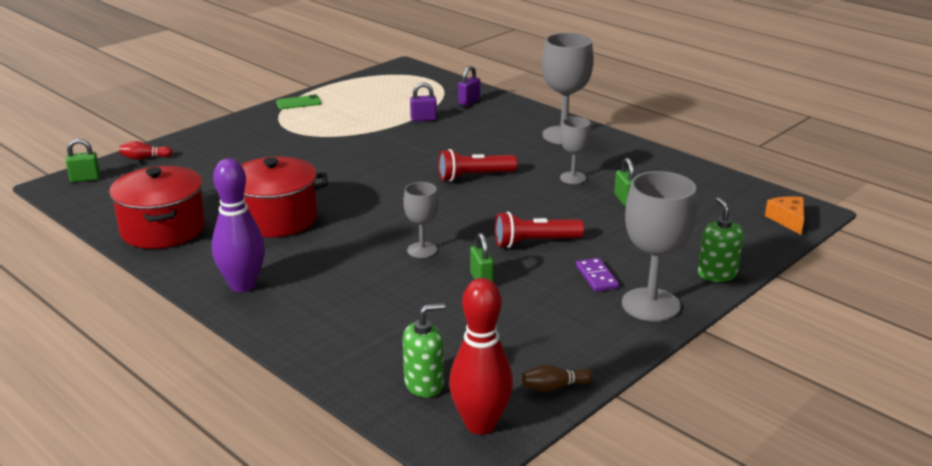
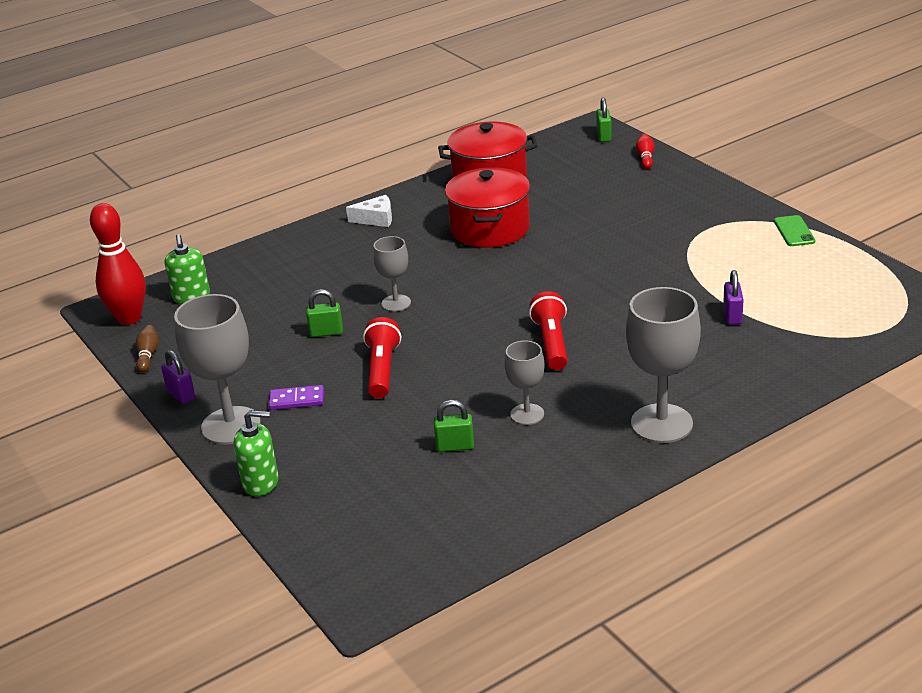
camera: 105 degrees right, 5 degrees up
purple bowling pin [212,158,265,292] -> white cheese [346,195,392,227]
purple padlock [458,66,480,106] -> purple padlock moved to [161,350,196,404]
orange cheese [765,196,804,235] -> none

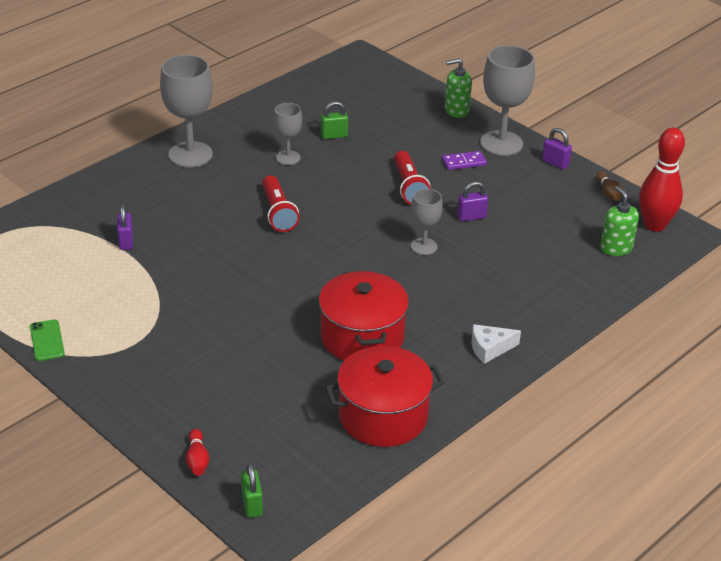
camera: 165 degrees right, 5 degrees up
green padlock [306,289,343,337] -> purple padlock [457,181,488,222]

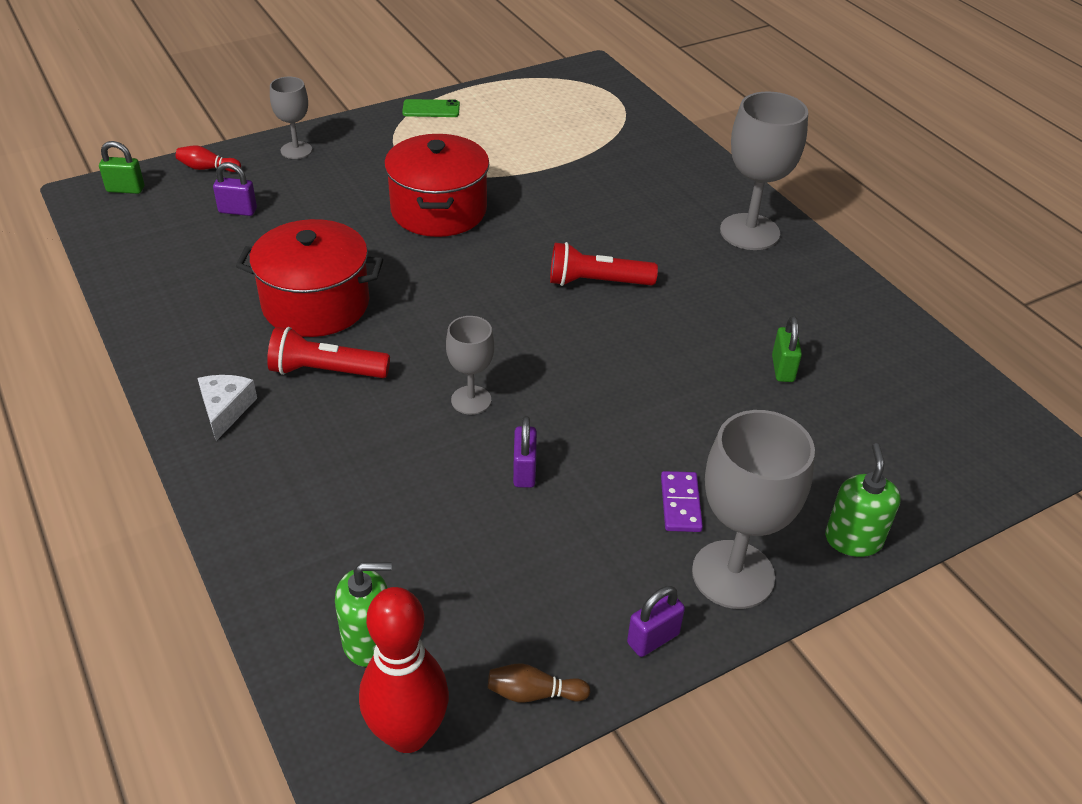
camera: 105 degrees right, 5 degrees up
purple padlock [117,204,133,250] -> purple padlock moved to [213,162,257,216]
grey goblet [273,103,302,165] -> grey goblet moved to [270,77,312,159]
red pot [325,346,444,447] -> red pot moved to [384,134,489,237]
red flashlight [394,151,431,205] -> red flashlight moved to [267,327,390,378]

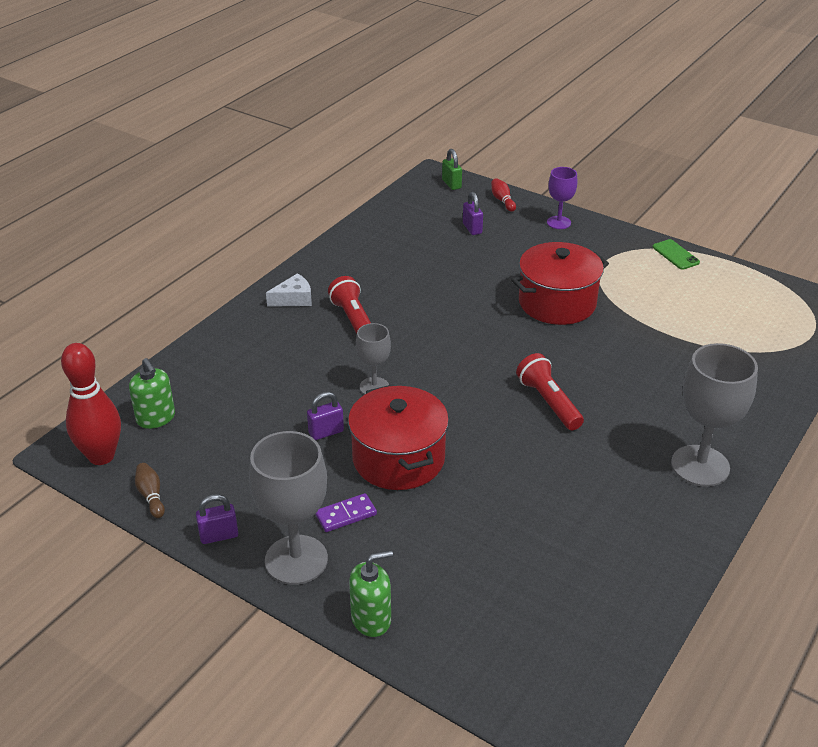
camera: 65 degrees right, 5 degrees down
red pot [236,219,383,337] -> red pot moved to [348,385,449,490]
grey goblet [270,77,312,159] -> purple goblet [547,167,577,229]
purple padlock [627,586,685,657] -> purple padlock turned 45 degrees counterclockwise [196,494,238,544]
green padlock [772,316,802,382] -> none

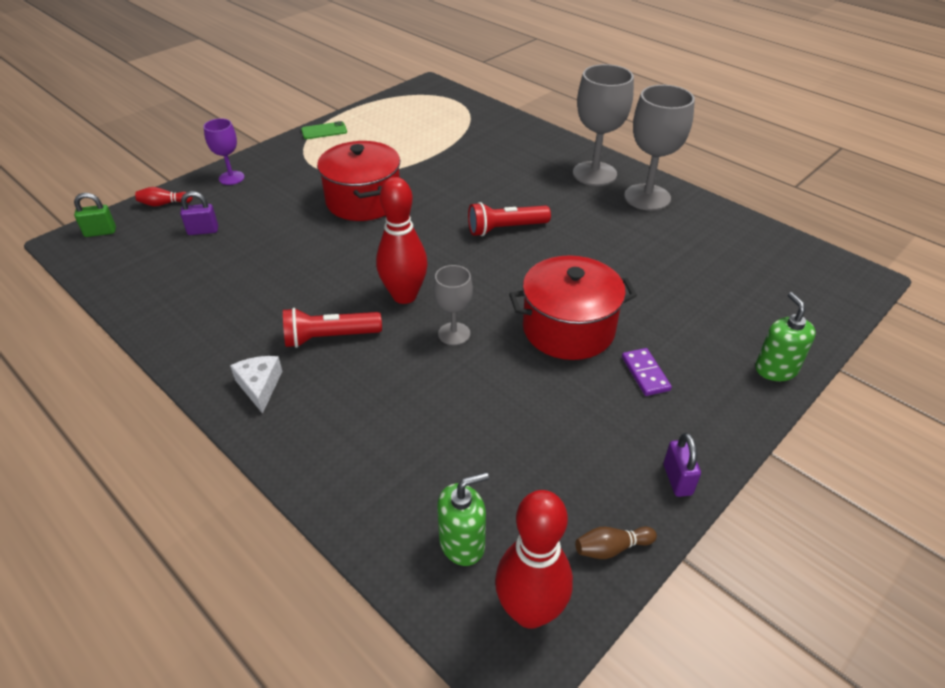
camera: 80 degrees left, 5 degrees up
grey goblet [249,431,328,585] -> grey goblet moved to [624,85,695,211]
purple padlock [307,392,344,440] -> none
none -> red bowling pin [376,177,428,304]

